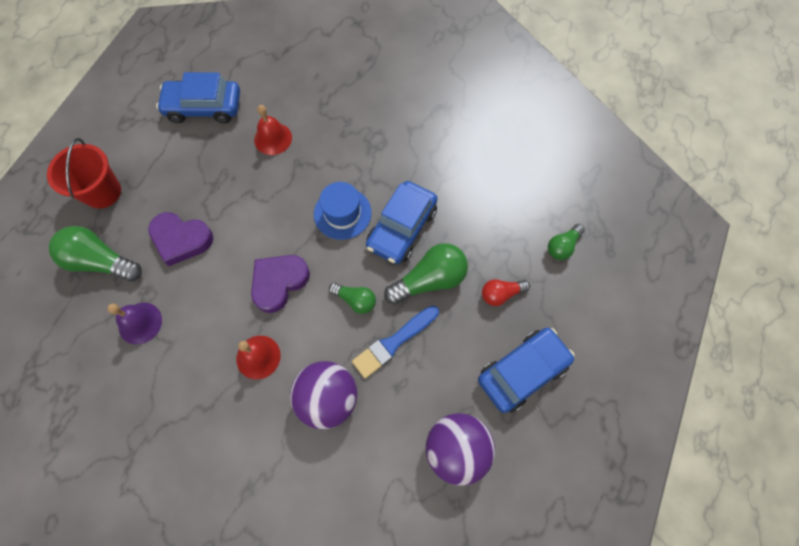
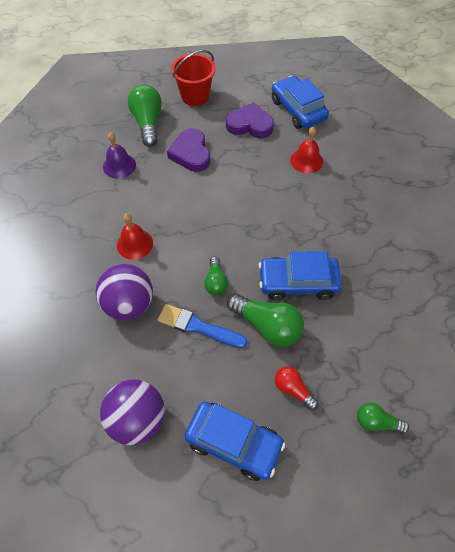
camera: 60 degrees right, 10 degrees down
purple heart [251,255,310,313] -> purple heart moved to [226,102,274,138]
blue hat [314,182,372,240] -> none

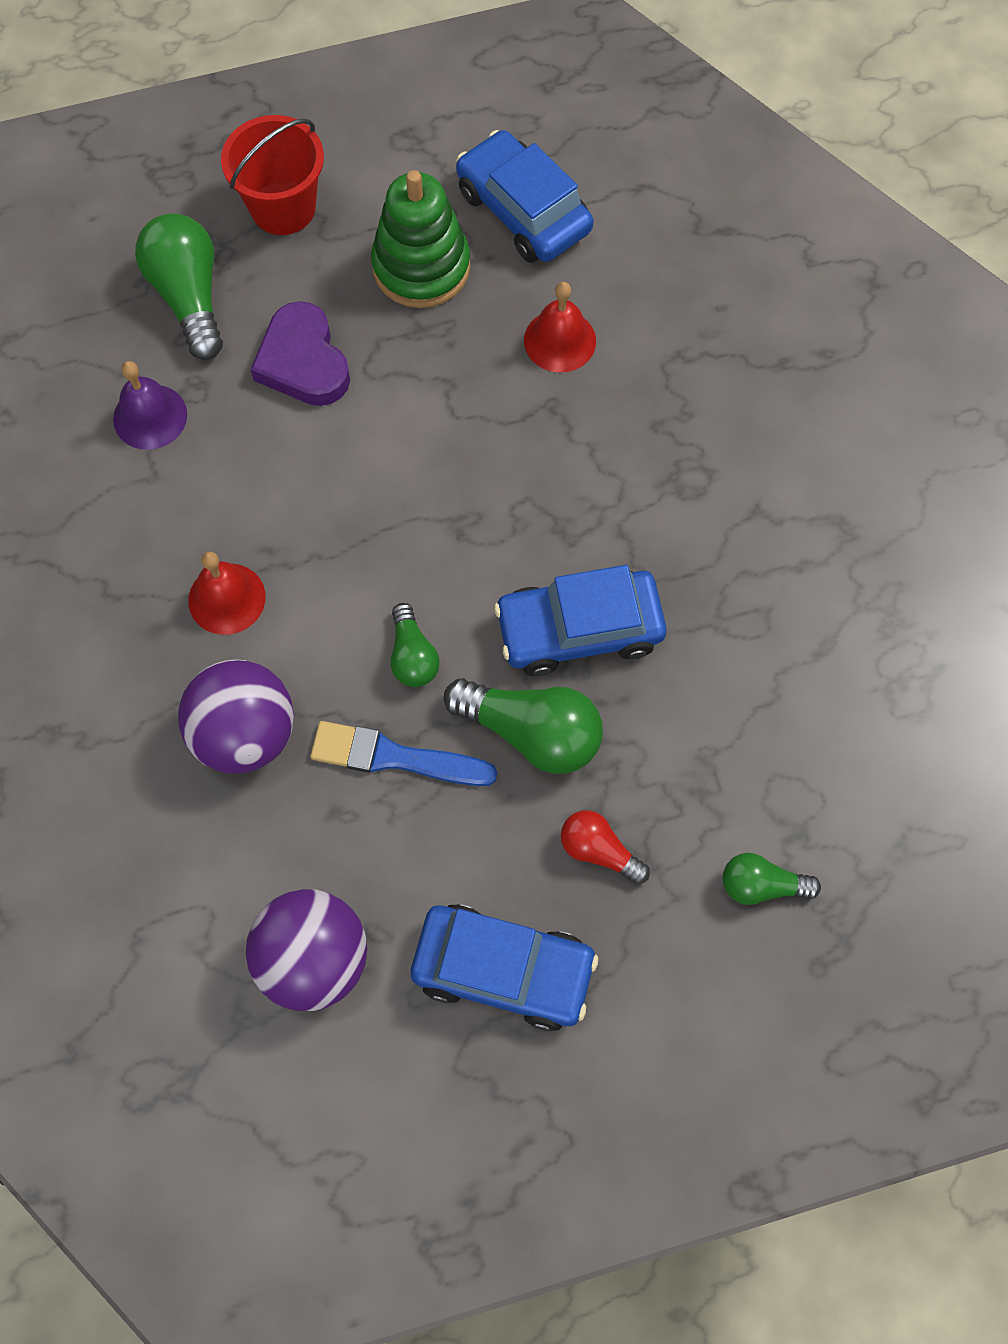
camera: 10 degrees left, 10 degrees up
purple heart [226,102,274,138] -> green stacking toy [371,170,471,308]

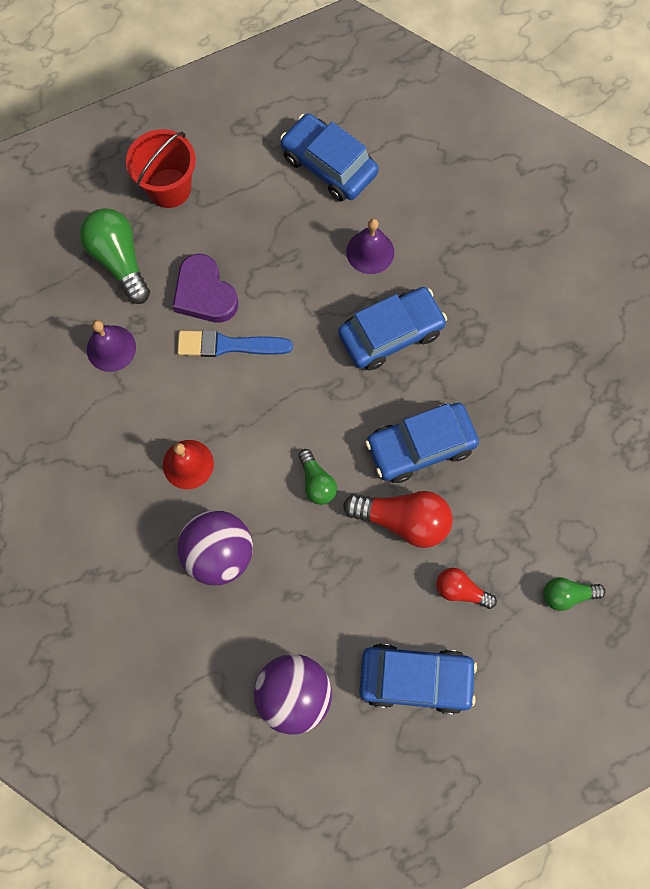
camera: 10 degrees left, 5 degrees up
blue brush [310,721,497,786] -> blue brush moved to [177,330,293,357]
green stacking toy [371,170,471,308] -> none
green light bulb [444,678,603,774] -> red light bulb [343,491,453,548]
red bell [524,282,596,373] -> purple bell [346,218,394,274]
none -> blue car [338,287,447,370]

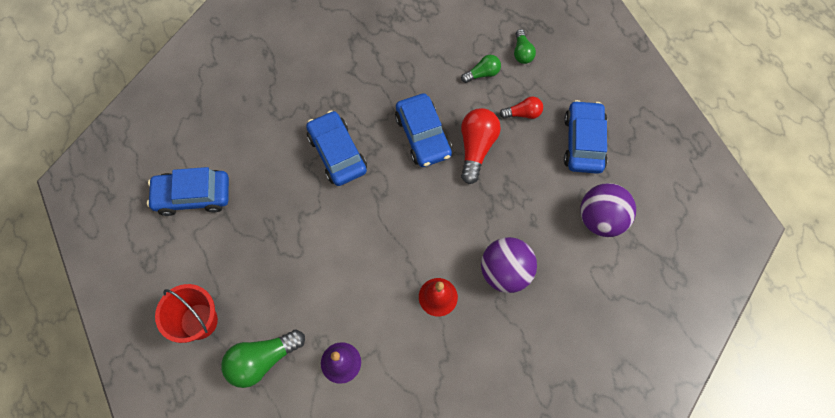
camera: 90 degrees left, 5 degrees down
purple heart [173,254,238,323] -> none
blue brush [177,330,293,357] -> none
blue car [280,114,379,201] -> blue car turned 45 degrees clockwise [147,167,229,216]
green light bulb [298,449,337,505] -> green light bulb moved to [461,55,501,83]
purple bell [346,218,394,274] -> none
red light bulb [436,568,497,609] -> red light bulb turned 120 degrees counterclockwise [499,96,543,119]

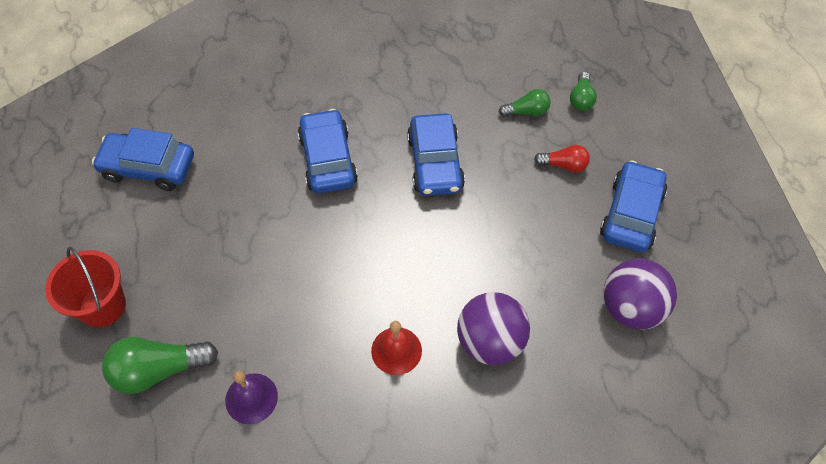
camera: 15 degrees right, 10 degrees down
red light bulb [461,108,501,184] -> none

